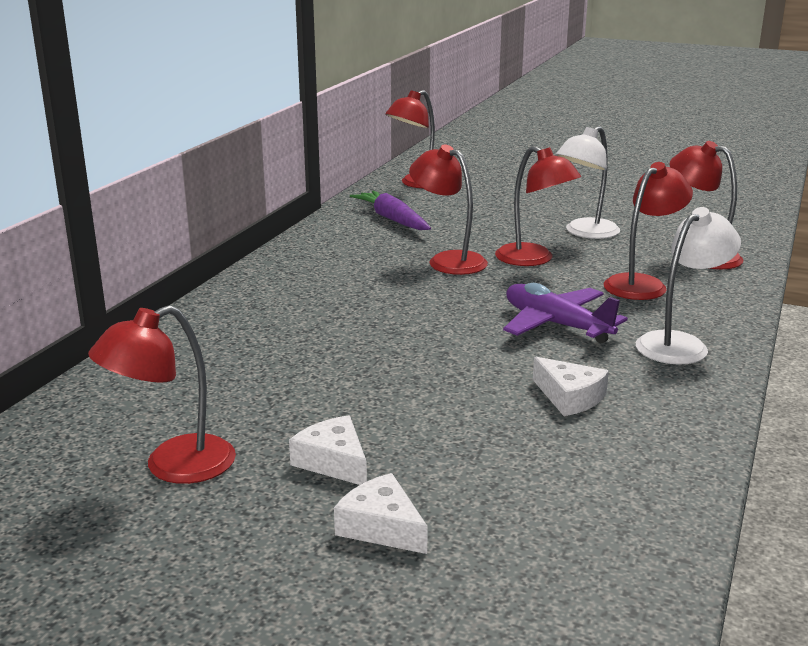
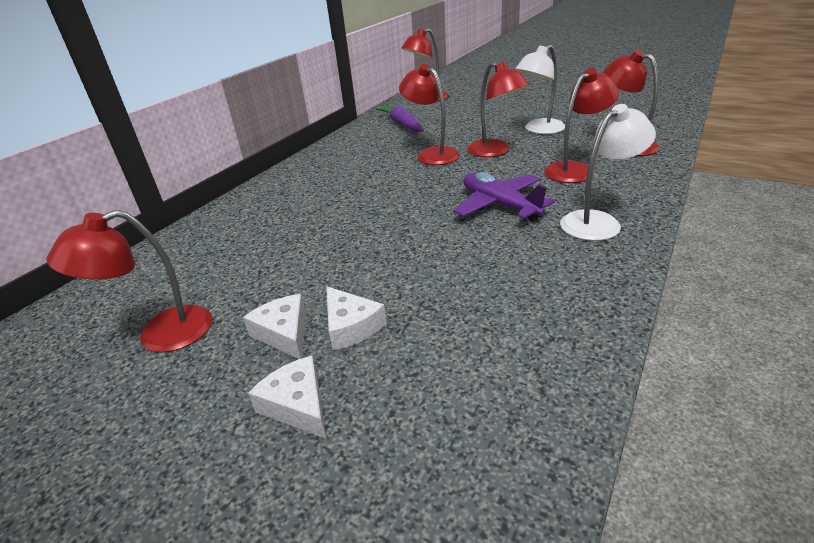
camera: 10 degrees right, 10 degrees up
white cheese [533,357,609,416] -> white cheese moved to [326,286,386,350]

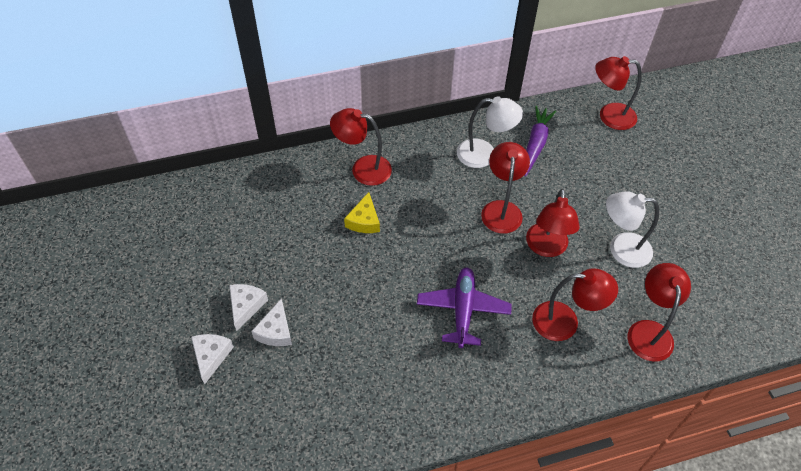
camera: 40 degrees right, 20 degrees up
red lamp [46,210,212,352] -> red lamp moved to [330,108,392,186]
white lamp [560,104,656,241] -> white lamp moved to [457,96,523,168]
none -> yellow cheese [344,192,380,233]

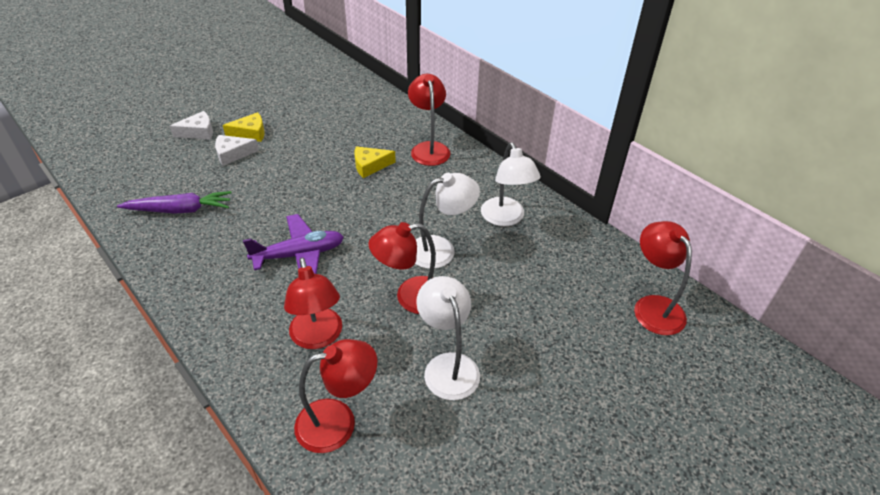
camera: 65 degrees right, 10 degrees down
white cheese [229,284,268,331] -> yellow cheese [223,112,265,142]
red lamp [481,142,530,234] -> white lamp [415,173,480,269]
purple carrot [524,106,556,177] -> purple carrot moved to [117,191,232,214]

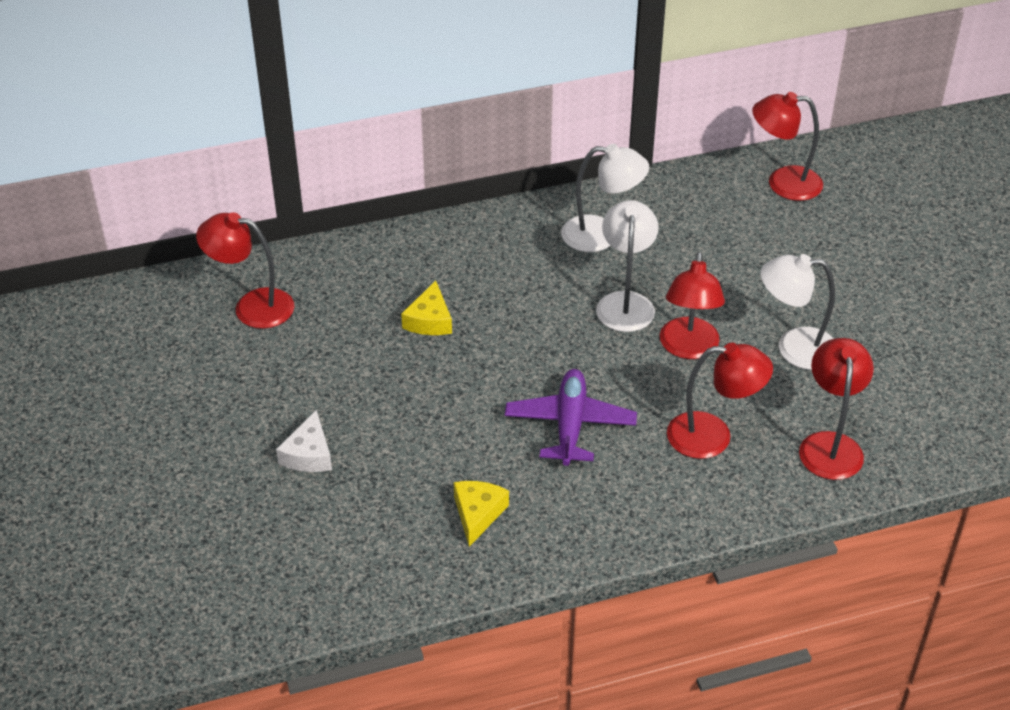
camera: 65 degrees left, 0 degrees up
purple carrot [117,191,232,214] -> none
white cheese [170,111,213,140] -> none
yellow cheese [223,112,265,142] -> yellow cheese moved to [454,481,509,547]
red lamp [408,74,450,166] -> red lamp moved to [196,212,295,329]

